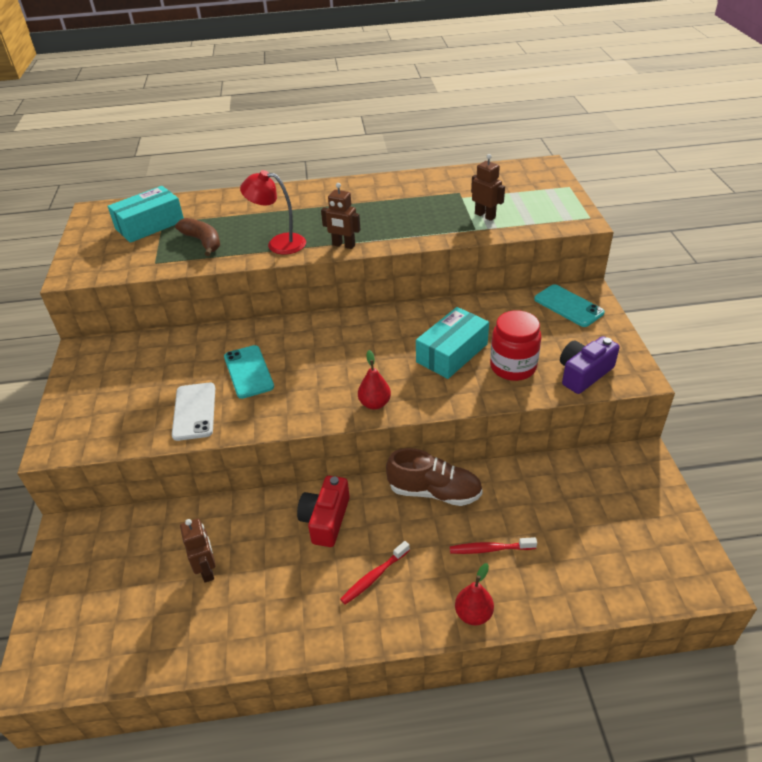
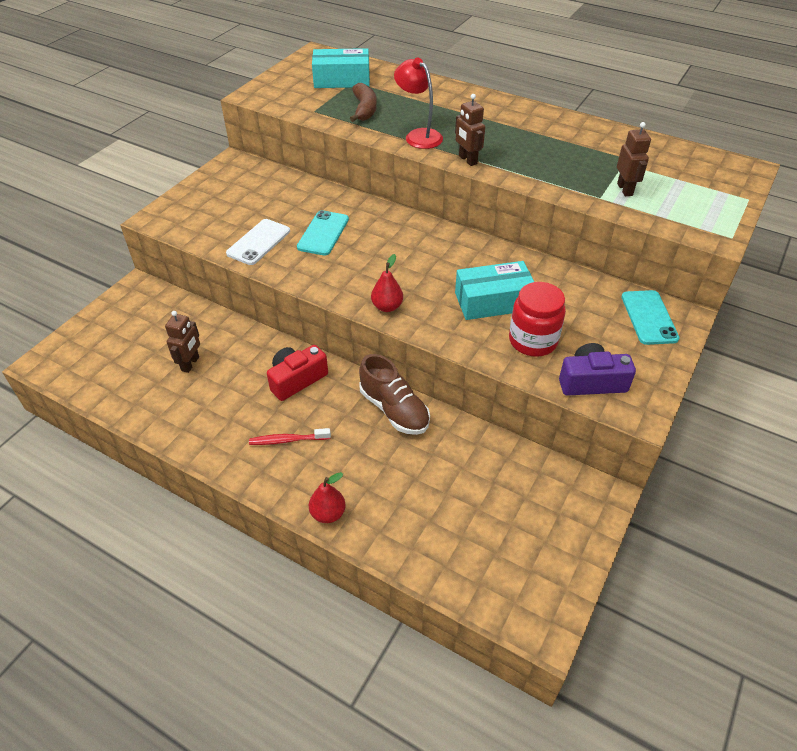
camera: 35 degrees right, 5 degrees up
red toothbrush [450,537,537,554] -> none

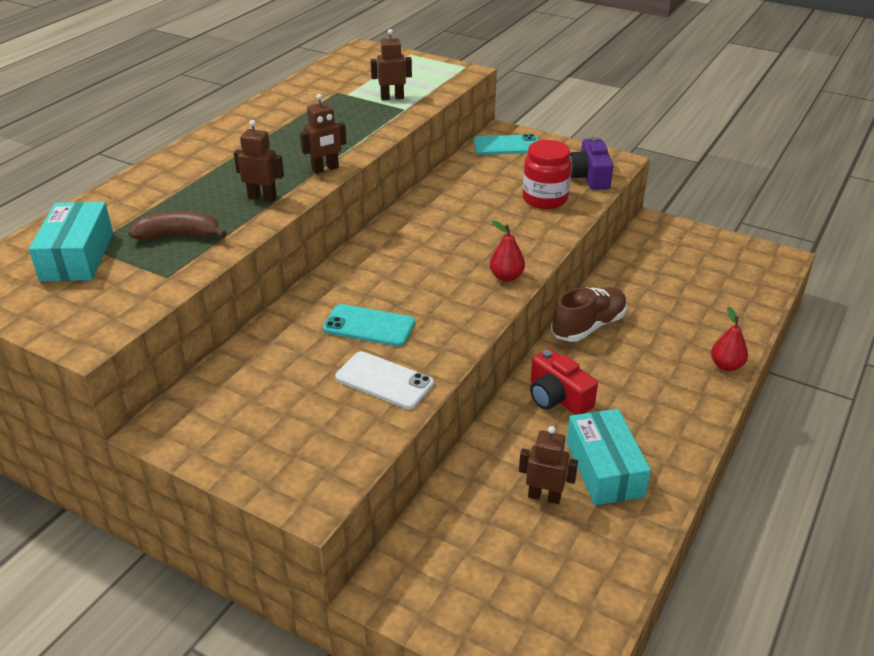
camera: 90 degrees left, 10 degrees down
red toothbrush [249,428,331,445] -> none
red lamp [394,58,443,149] -> brown robot [234,120,284,202]
turquoise box [455,261,534,320] -> turquoise box moved to [566,409,651,505]

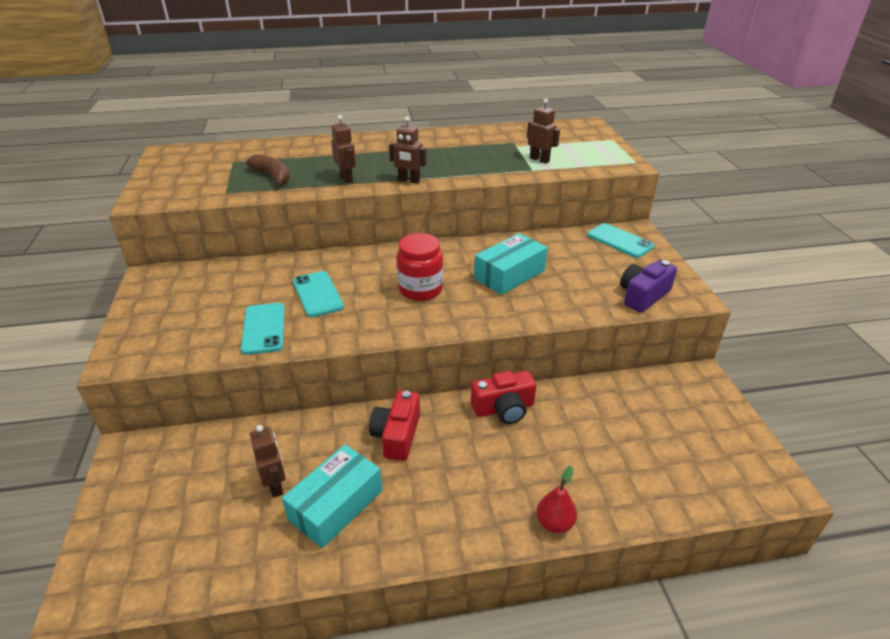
camera: 50 degrees right, 0 degrees up
turquoise box [29,202,113,281] -> turquoise box moved to [474,233,548,295]
white phone [335,351,434,409] -> turquoise phone [241,303,285,355]
red pear [490,220,525,282] -> none
red jar [522,140,572,209] -> red jar moved to [397,233,443,301]
brown shoe [551,287,627,342] -> red camera [471,371,536,424]

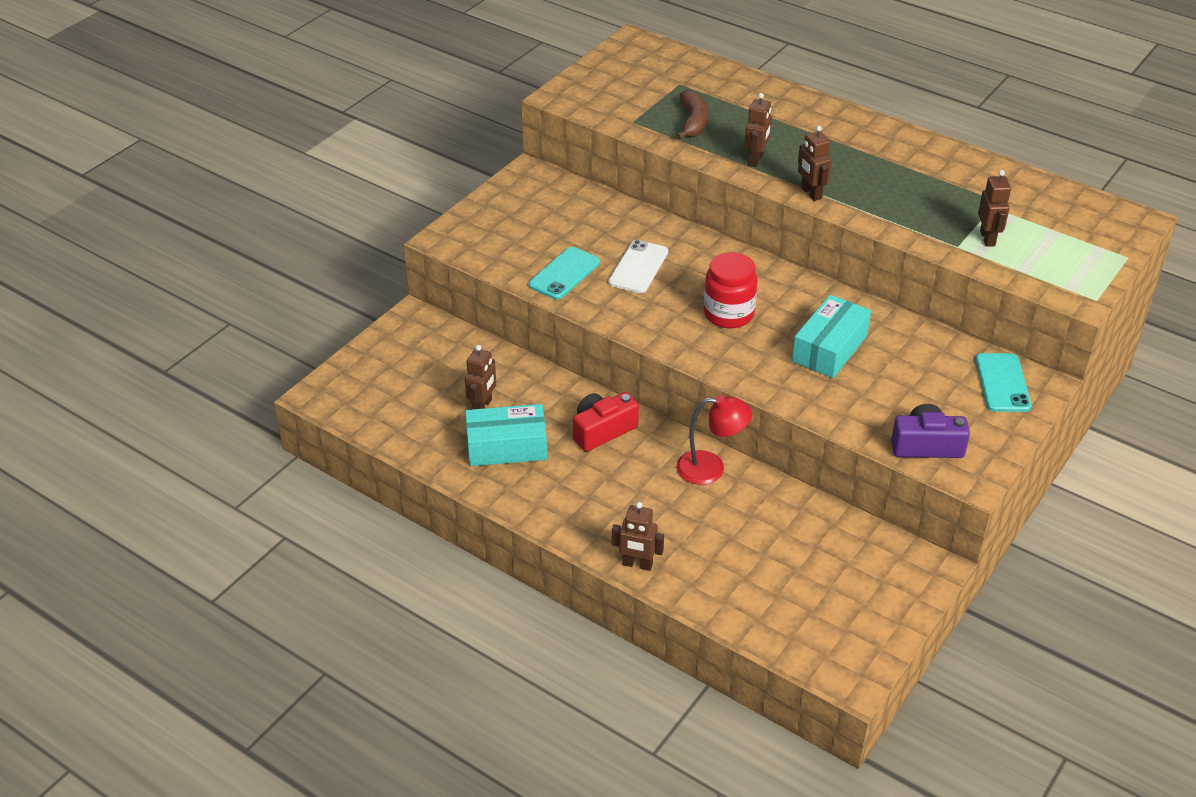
camera: 45 degrees right, 5 degrees up
turquoise phone [293,271,344,317] -> white phone [608,240,668,293]
red camera [471,371,536,424] -> red lamp [676,395,752,485]
turquoise box [474,233,548,295] -> turquoise box turned 60 degrees counterclockwise [792,295,871,378]
red pear [536,466,577,533] -> brown robot [612,502,664,571]

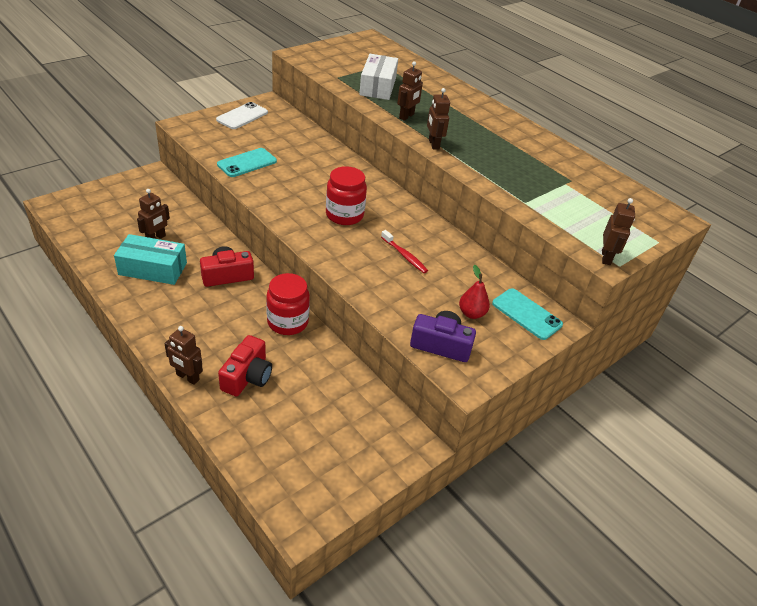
camera: 10 degrees right, 0 degrees up
white phone [608,240,668,293] -> white phone moved to [216,102,268,129]
brown banana [676,90,708,140] -> white box [359,54,398,100]
red lamp [676,395,752,485] -> red jar [266,273,310,335]
turquoise box [792,295,871,378] -> red toothbrush [381,230,428,273]
turquoise phone [976,353,1032,412] -> turquoise phone turned 60 degrees counterclockwise [492,288,563,340]
brown robot [978,170,1011,247] -> brown robot moved to [602,198,635,265]
none -> red camera [218,335,272,397]
none -> red pear [459,265,490,319]

